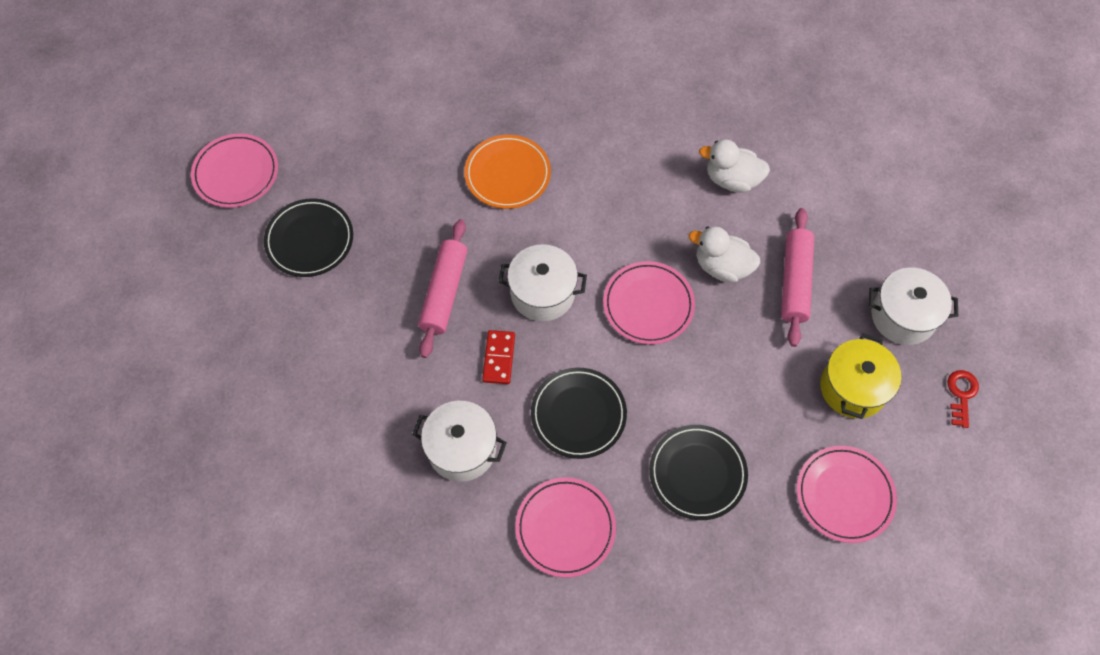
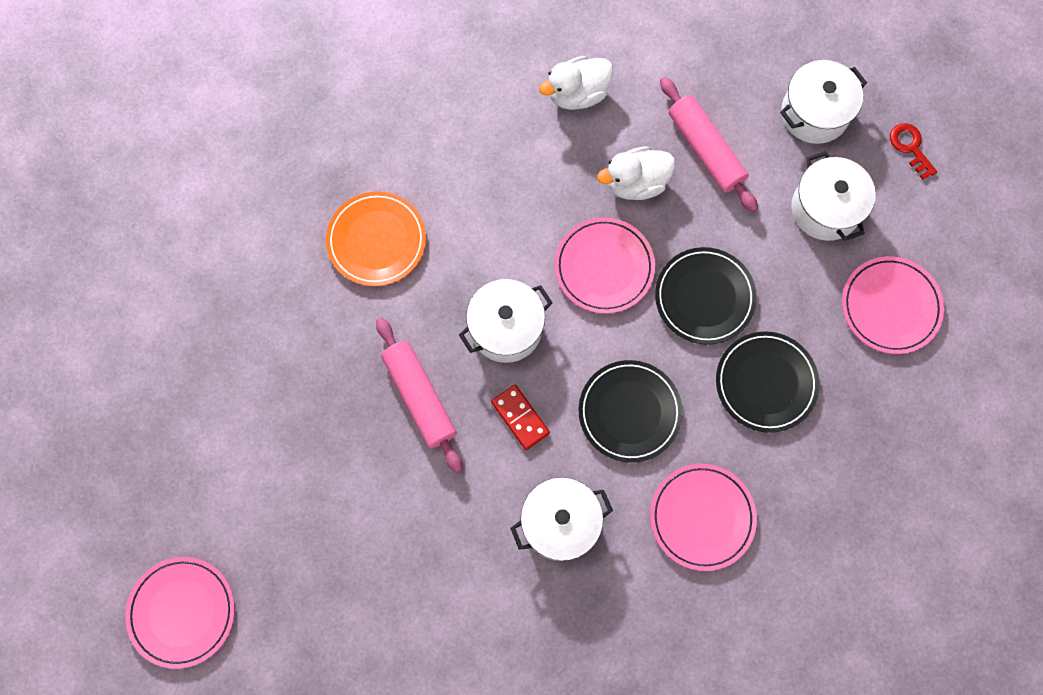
camera: 40 degrees left, 10 degrees up
pink plate [191,134,278,208] -> pink plate moved to [125,557,235,669]
black plate [264,198,353,277] -> black plate moved to [655,247,757,345]
yellow pot [820,333,901,419] -> white pot [791,151,876,241]

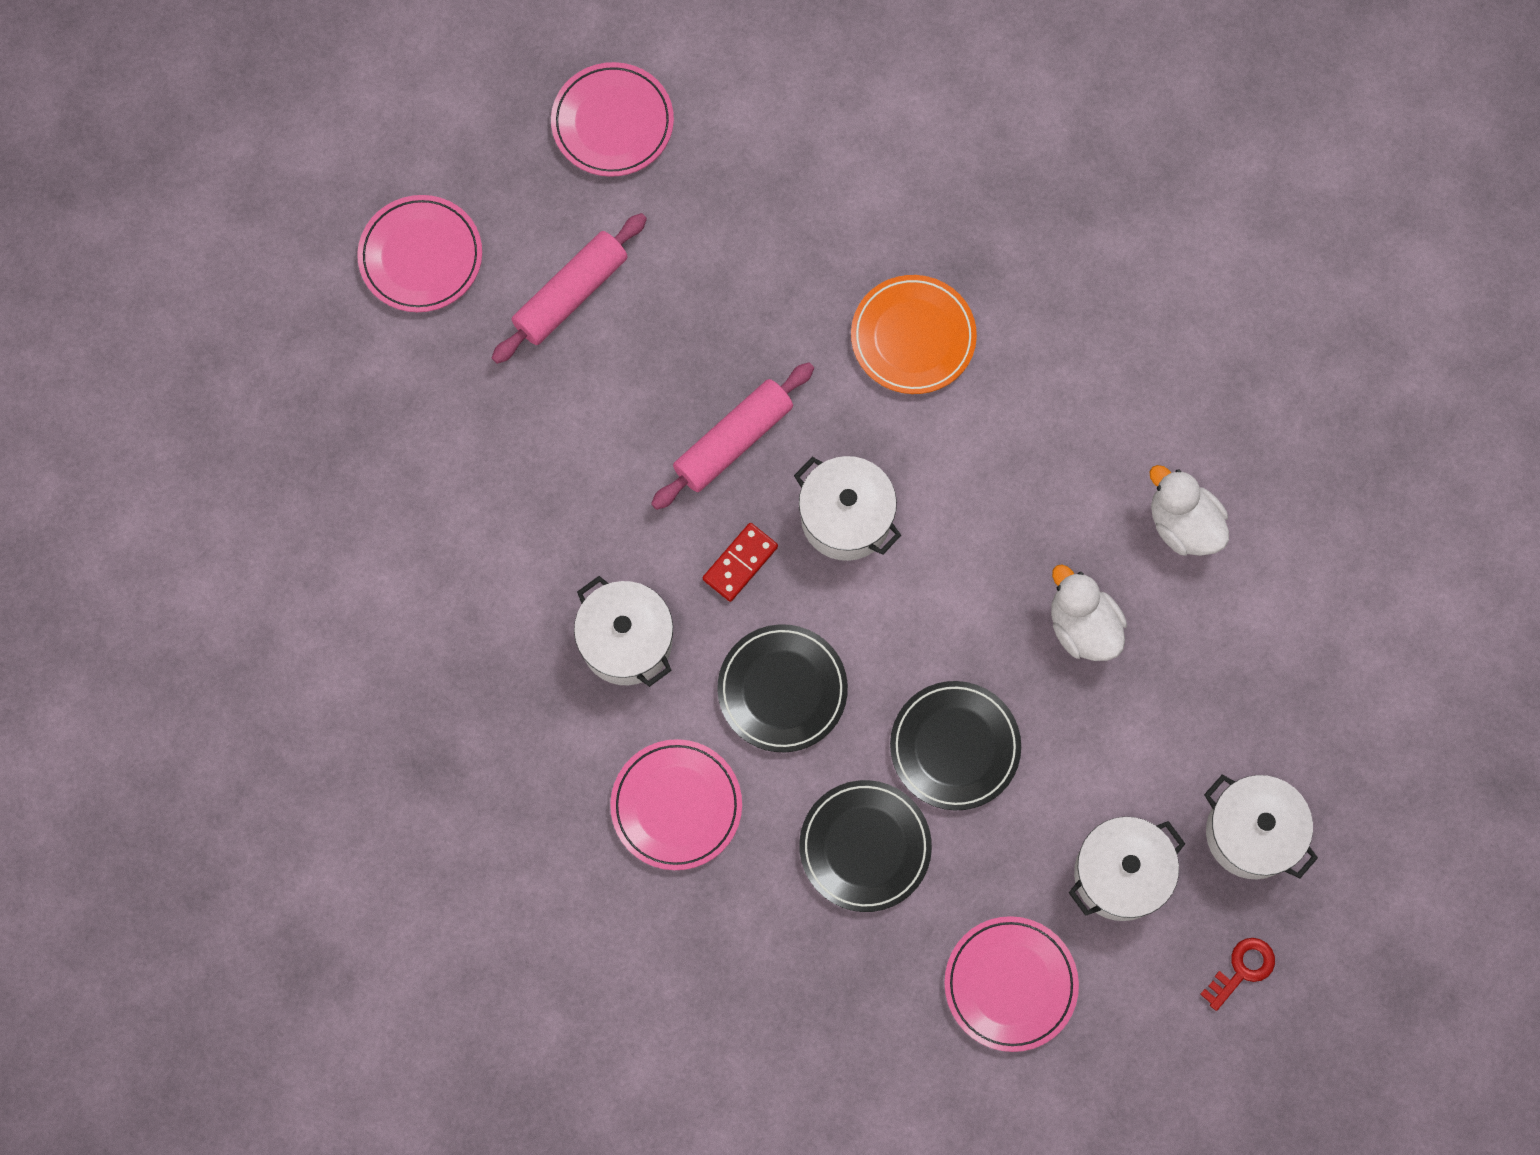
camera: 75 degrees right, 0 degrees up
pink plate [555,217,655,314] -> pink plate moved to [551,62,674,177]
pink rolling pin [660,77,758,212] -> pink rolling pin moved to [492,213,647,364]

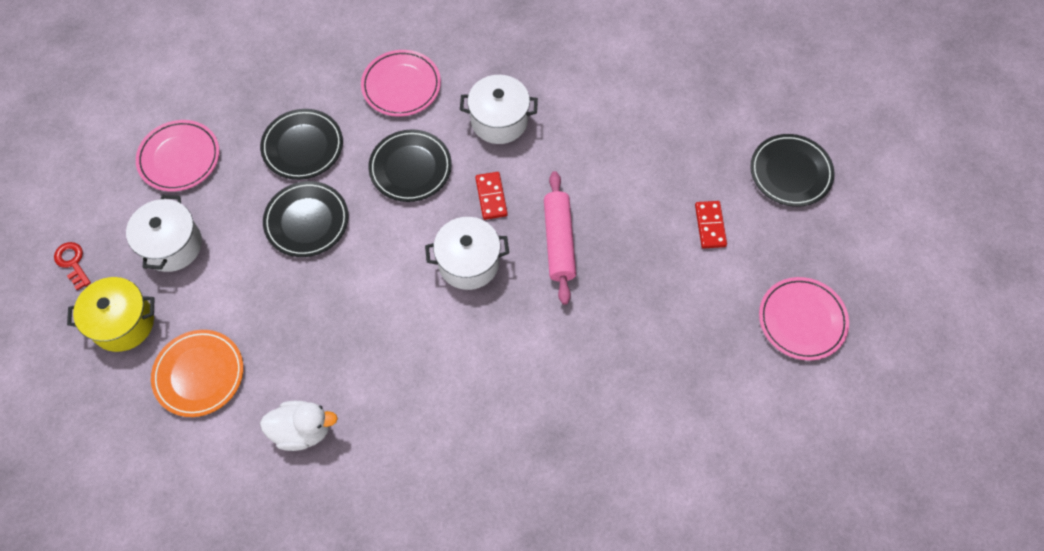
camera: 130 degrees right, 10 degrees down
pink plate [357,195,482,312] -> black plate [750,134,834,207]
pink rolling pin [492,213,647,364] -> red domino [695,201,727,249]
orange plate [851,275,977,394] -> orange plate moved to [151,330,243,417]
white duck [1051,564,1127,661] -> none
red key [1200,938,1275,1011] -> red key turned 150 degrees clockwise [54,242,91,290]
white pot [1204,775,1318,879] -> yellow pot [67,277,154,352]

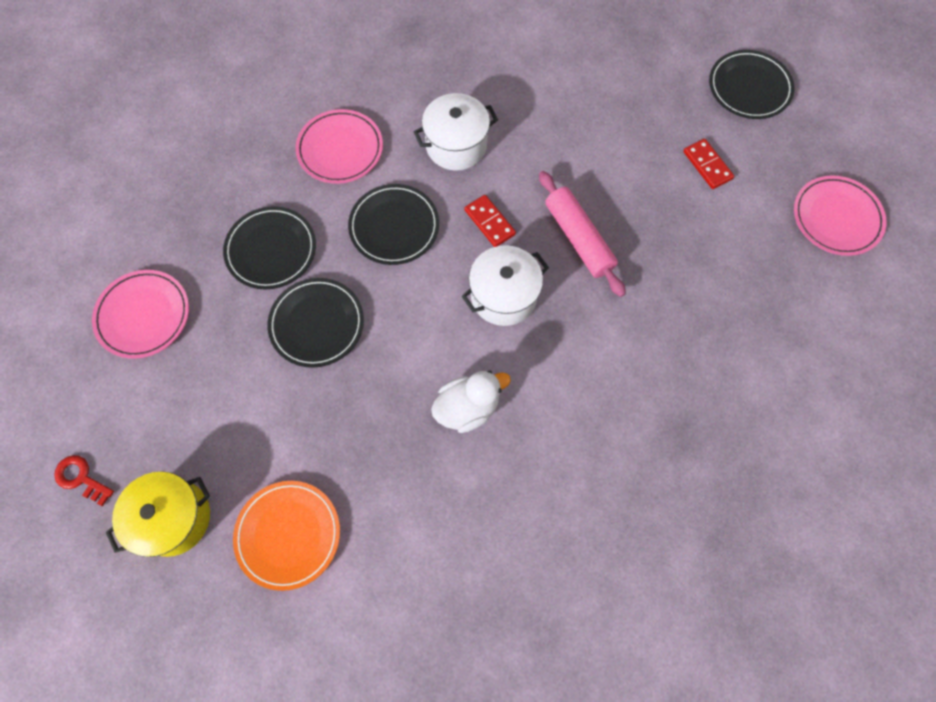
camera: 25 degrees left, 5 degrees up
white pot [126,195,202,272] -> none
white duck [260,401,338,451] -> white duck moved to [431,371,511,433]

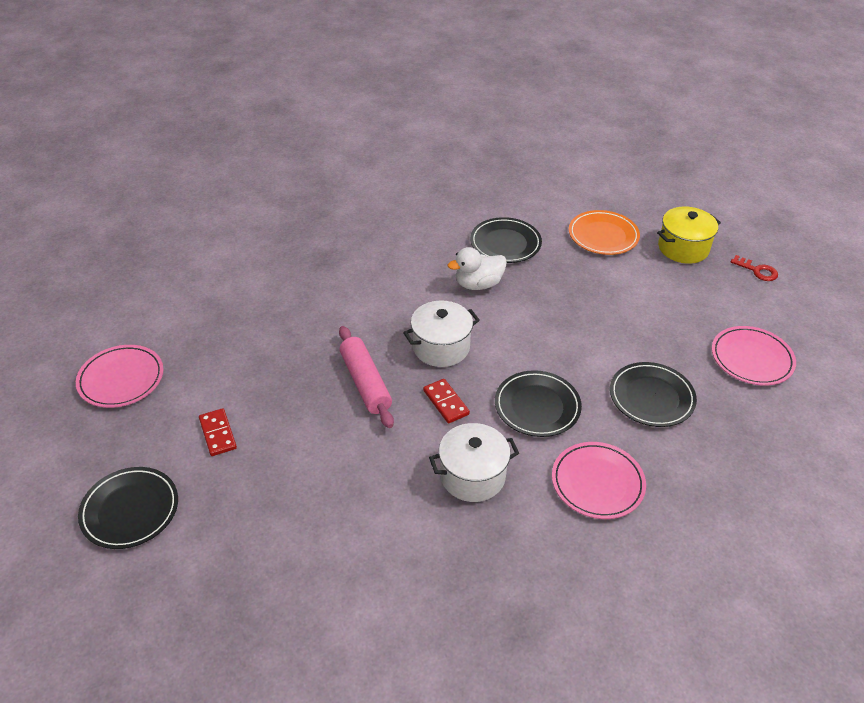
camera: 175 degrees left, 25 degrees down
black plate [268,278,364,368] -> black plate moved to [470,217,542,263]

